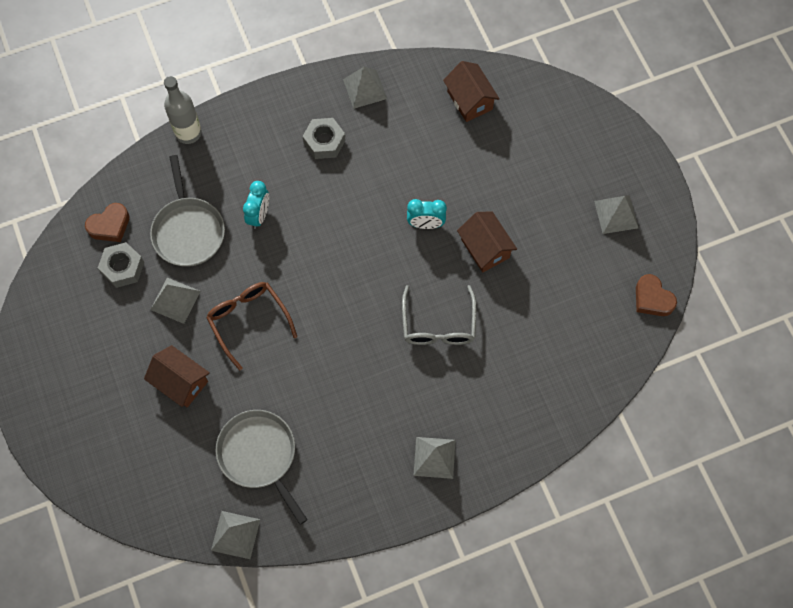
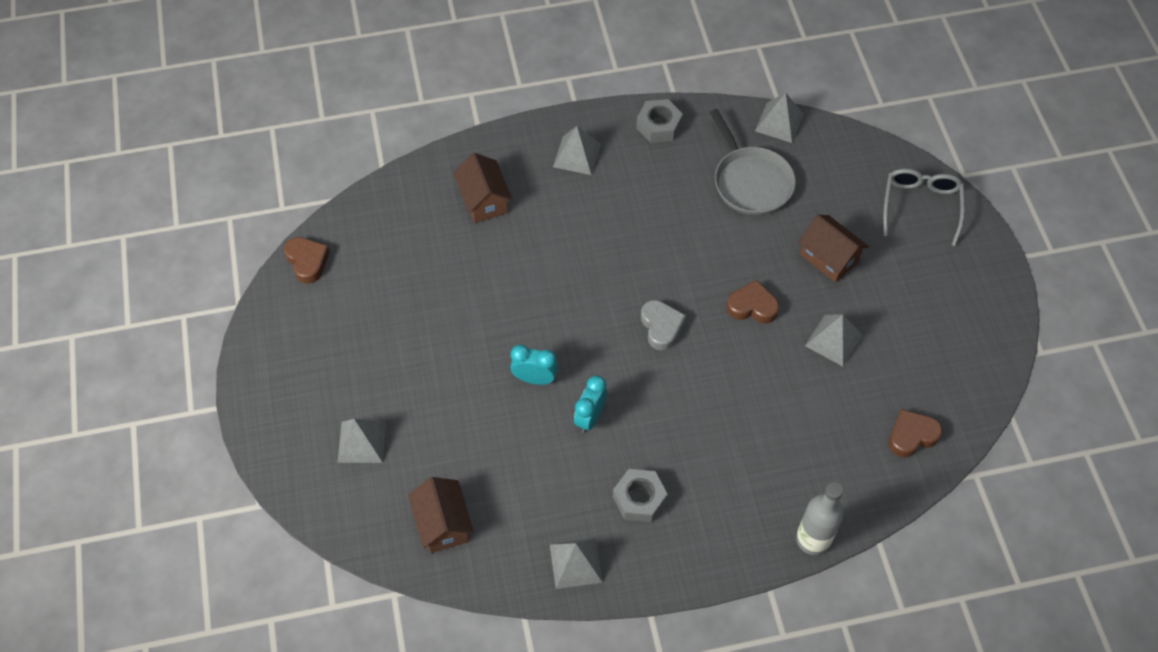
camera: 170 degrees left, 10 degrees down
grey nut [98,242,144,288] -> grey nut moved to [636,99,683,143]
grey pan [150,155,225,267] -> none
brown glasses [206,282,297,370] -> brown heart [727,280,779,324]
turquoise clock [243,181,269,229] -> turquoise clock moved to [574,376,607,433]
grey glasses [402,285,476,345] -> grey glasses moved to [883,168,965,246]
brown house [457,211,517,272] -> brown house moved to [454,153,512,223]
grey pyramid [594,195,638,234] -> grey pyramid moved to [338,419,386,463]
none -> grey heart [641,300,686,351]

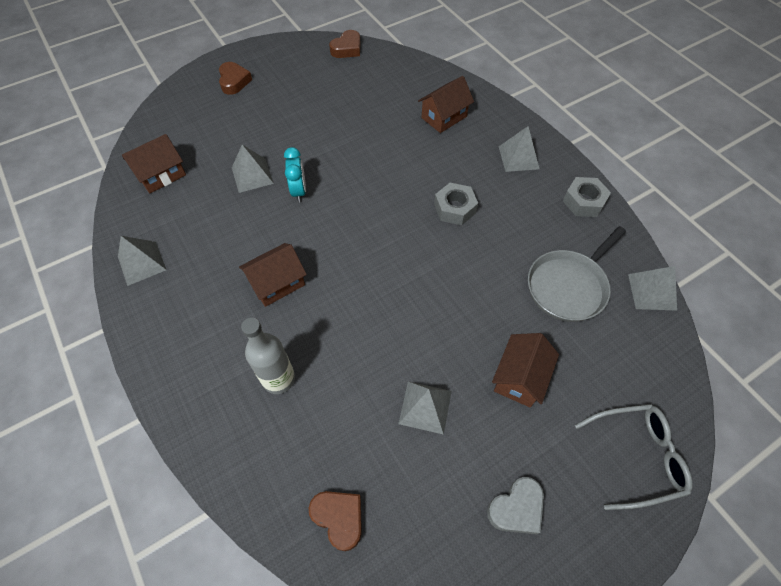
camera: 70 degrees right, 0 degrees up
grey pyramid [338,419,386,463] -> grey pyramid moved to [232,145,274,193]
turquoise clock [574,376,607,433] -> none
grey nut [613,469,668,522] -> grey nut moved to [434,183,478,225]
grey heart [641,300,686,351] -> grey heart moved to [487,477,544,534]
brown heart [727,280,779,324] -> brown heart moved to [219,62,252,95]
grey bottle [796,482,844,555] -> grey bottle moved to [241,317,295,394]
none -> brown house [239,243,307,307]

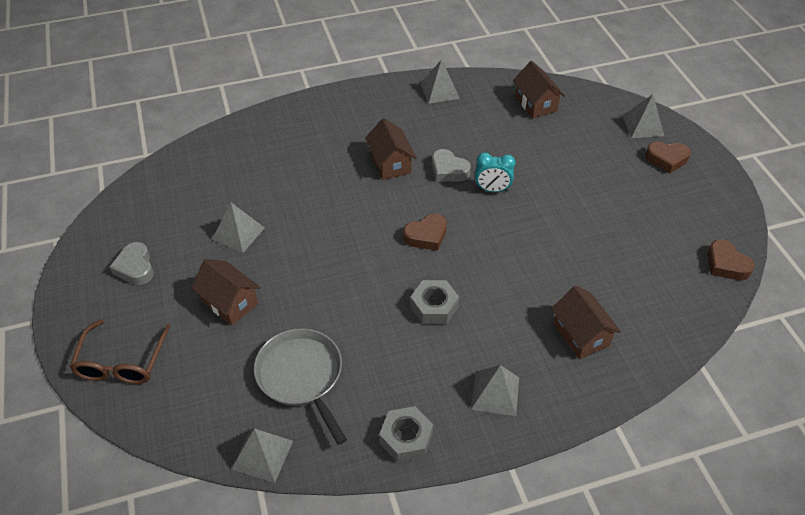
camera: 105 degrees right, 10 degrees down
grey pyramid [232,145,274,193] -> grey pyramid moved to [623,94,664,138]
grey bottle [241,317,295,394] -> none
brown heart [309,491,362,551] -> brown heart moved to [404,213,447,251]
grey glasses [575,404,693,510] -> brown glasses [69,320,171,384]
none -> grey heart [432,149,471,182]

